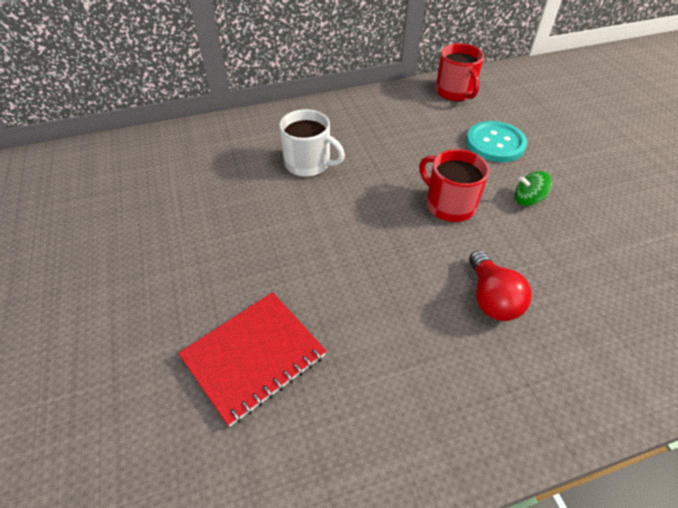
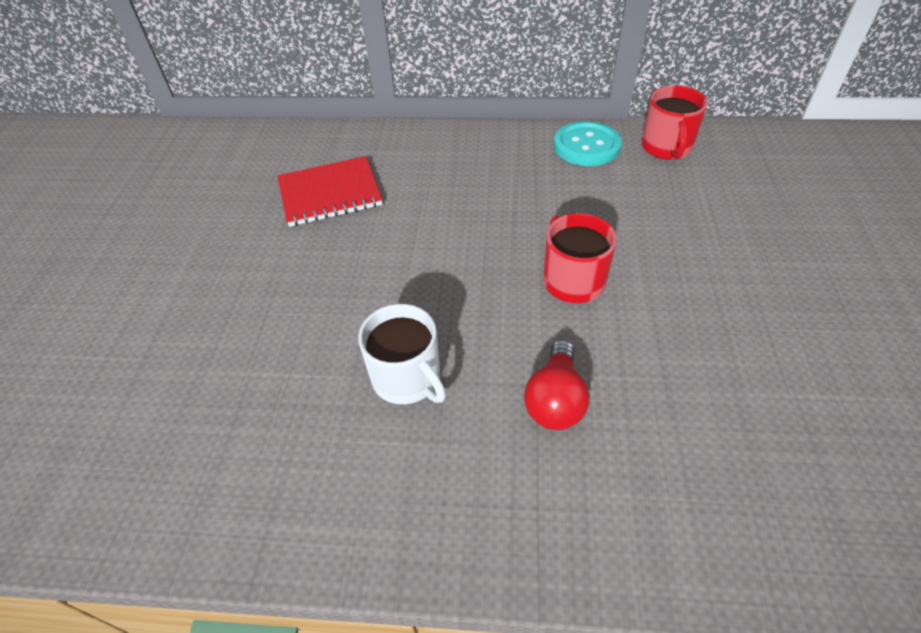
camera: 25 degrees right, 0 degrees up
red notebook [178,292,326,427] -> red notebook moved to [277,156,382,227]
white mug [279,109,345,177] -> white mug moved to [358,304,446,404]
turquoise button [466,121,527,162] -> turquoise button moved to [554,121,622,166]
green spinning top [515,171,552,206] -> none

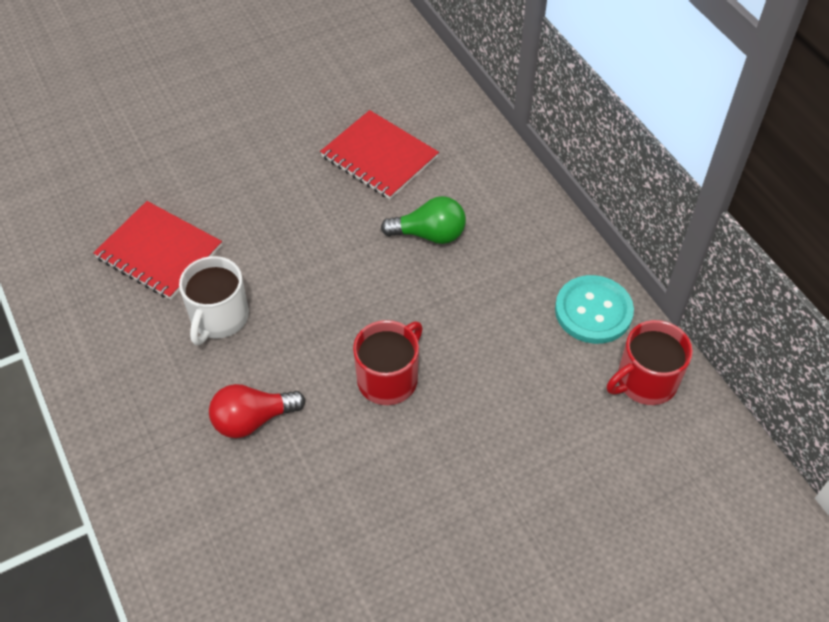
camera: 55 degrees right, 5 degrees up
none -> red notebook [93,201,222,300]
none -> green light bulb [381,196,466,244]

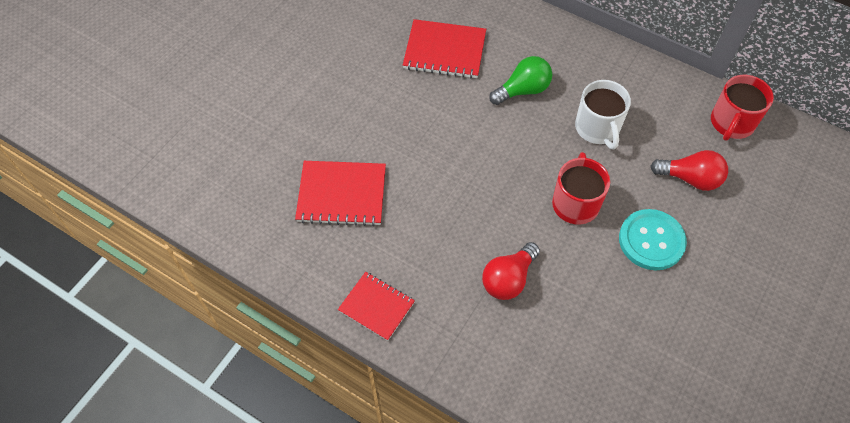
camera: 30 degrees left, 5 degrees up
white mug [179,256,249,345] -> white mug moved to [575,80,631,150]
turquoise button [555,275,634,344] -> turquoise button moved to [619,209,687,270]
none -> red notebook [338,272,415,341]
none -> red light bulb [650,150,728,191]

